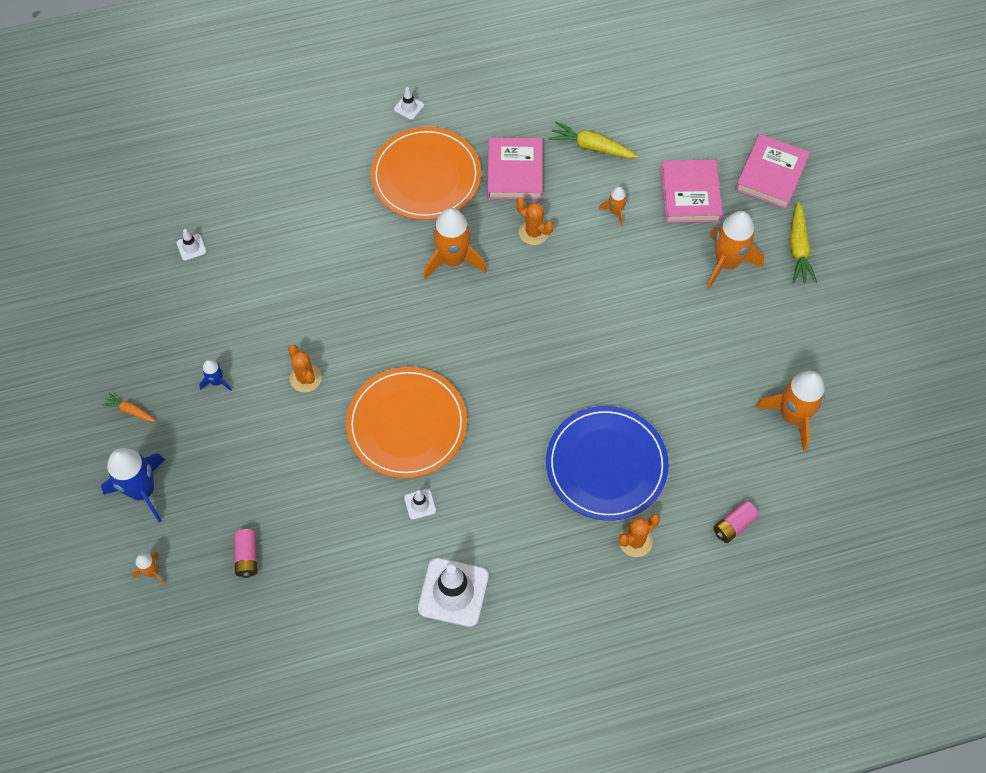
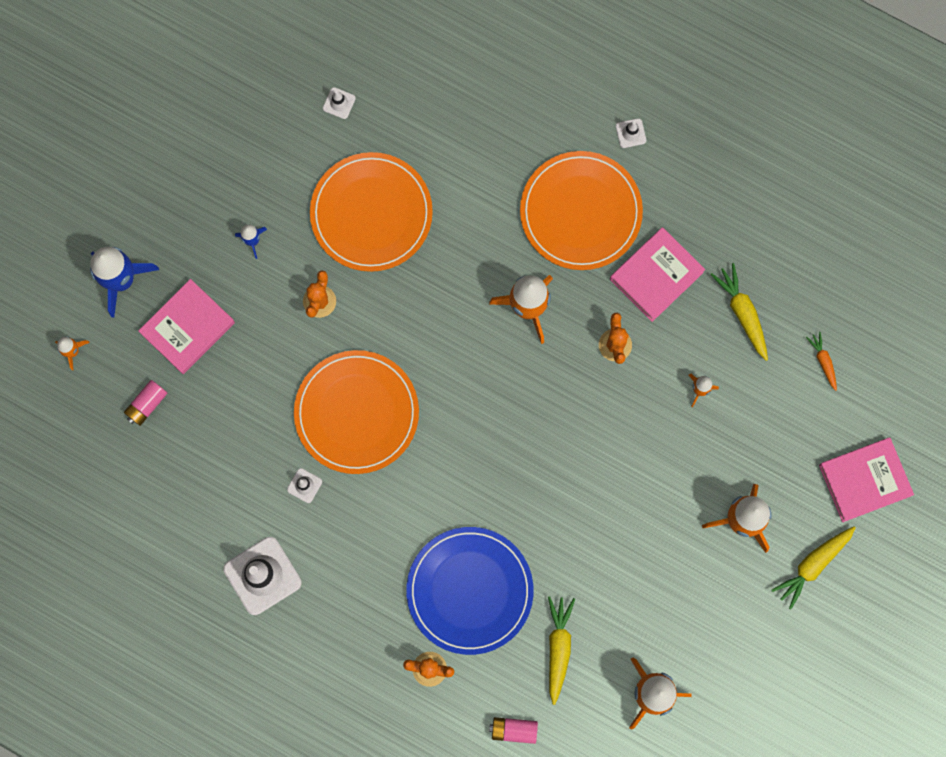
camera: 45 degrees right, 15 degrees up
orange carrot [101,393,156,422] -> orange carrot moved to [806,332,837,391]
pink book [661,159,723,223] -> pink book moved to [138,279,235,374]
none -> orange plate [310,152,433,272]
none -> yellow carrot [548,596,575,705]

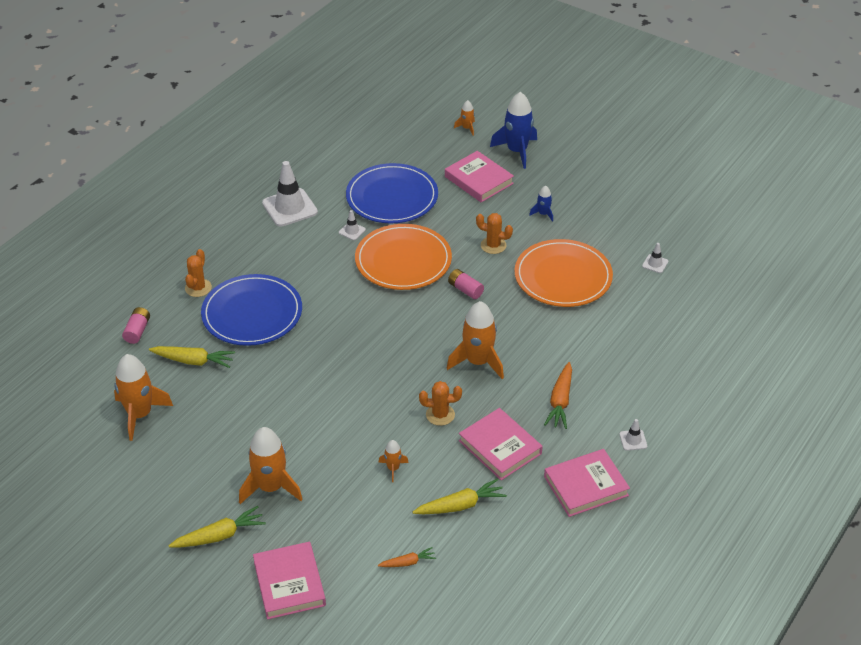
camera: 95 degrees right, 35 degrees down
pink battery [124,380,167,426] -> pink battery moved to [448,269,484,299]
orange plate [520,151,643,270] -> orange carrot [544,362,572,429]
yellow carrot [771,526,856,609] -> yellow carrot turned 105 degrees clockwise [168,506,266,548]
none -> blue plate [346,163,438,223]
none -> pink book [544,449,630,517]

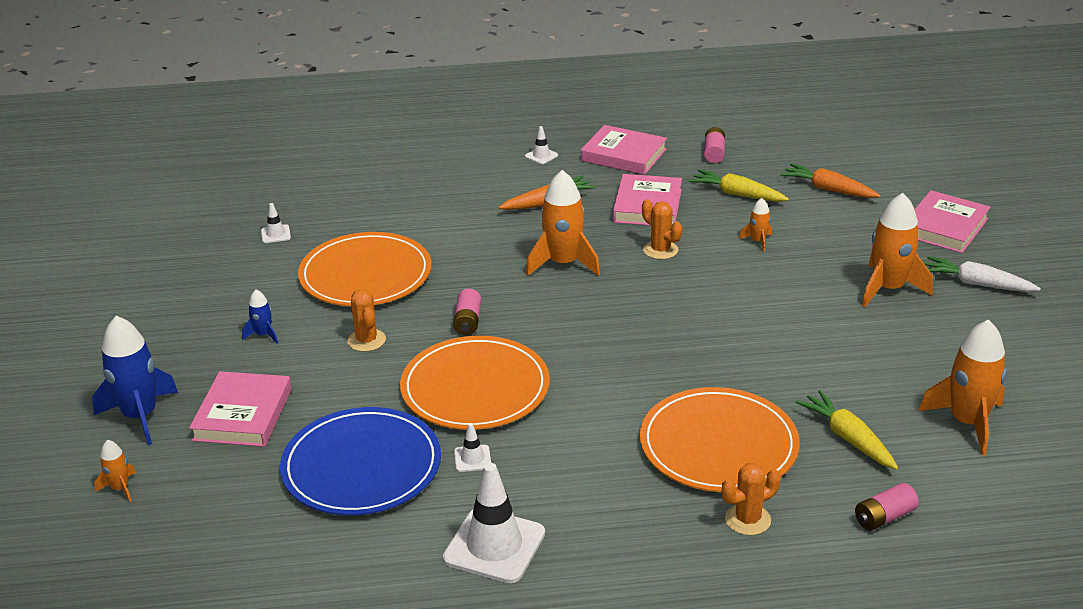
camera: 130 degrees left, 10 degrees down
yellow carrot [168,506,266,548] -> white carrot [925,256,1041,292]
blue plate [201,274,302,346] -> orange plate [640,387,800,492]
orange carrot [378,547,436,567] -> orange carrot [780,163,880,198], size x1.69
none -> pink battery [704,127,725,163]

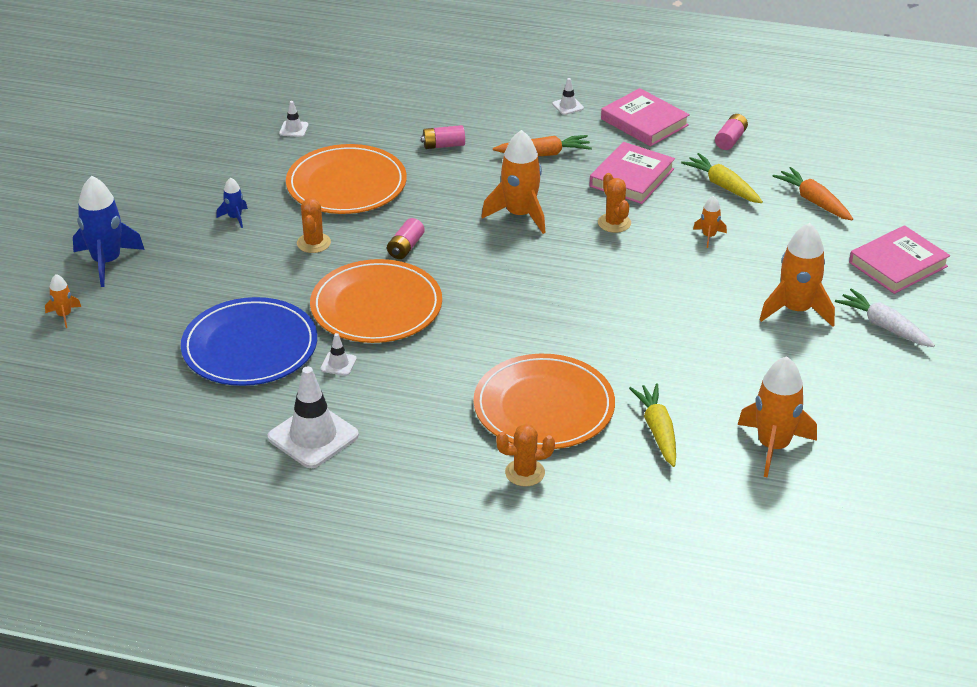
camera: 20 degrees right, 5 degrees up
pink book [189,371,292,447] -> none
pink battery [855,483,919,531] -> pink battery moved to [421,125,465,149]

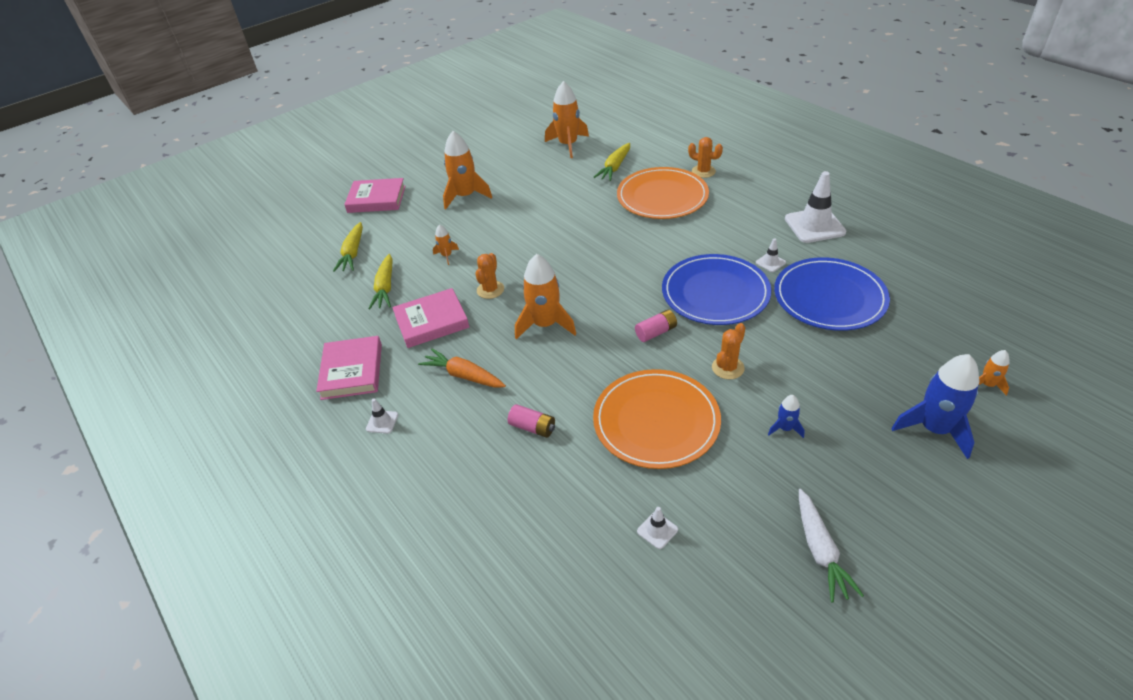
camera: 140 degrees left, 5 degrees up
orange plate [310,259,442,343] -> blue plate [662,254,772,325]
pink battery [715,114,748,150] -> none
orange carrot [773,167,853,220] -> yellow carrot [333,222,363,272]
white carrot [835,288,935,347] -> white carrot moved to [799,489,864,602]

